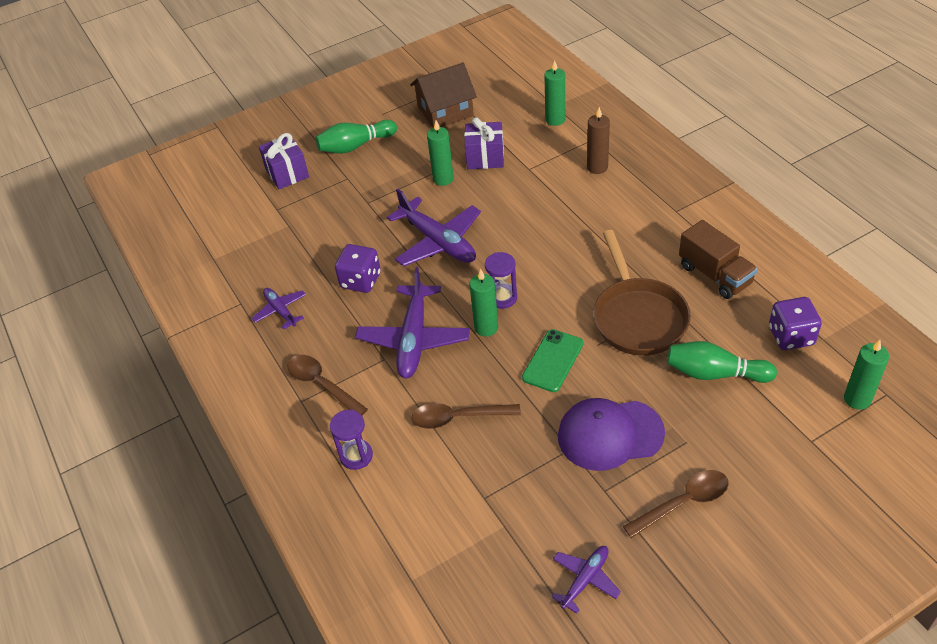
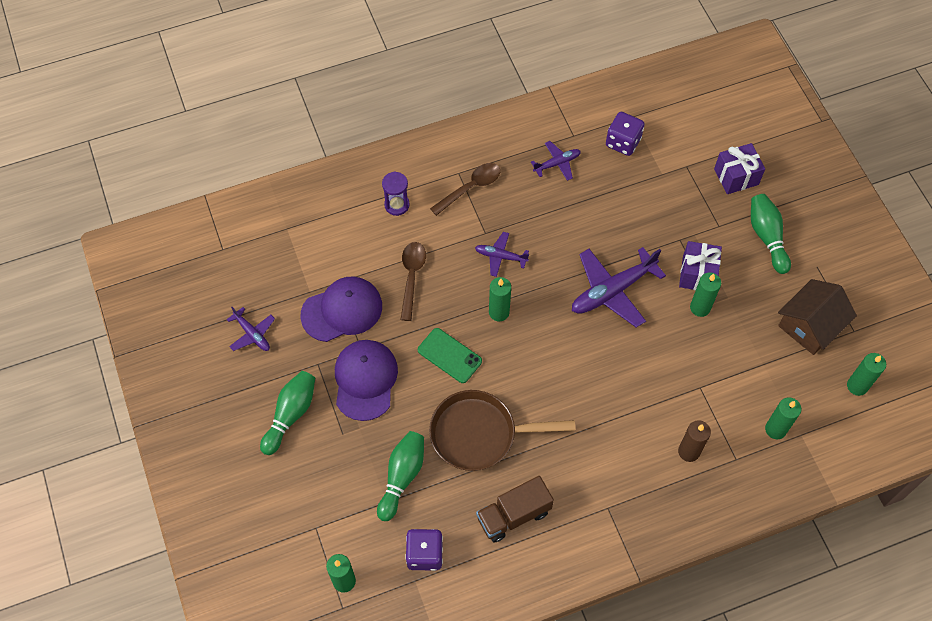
camera: 95 degrees right, 15 degrees up
purple dice [335,244,381,293] -> purple dice moved to [606,112,645,156]
purple plane [355,267,470,378] -> purple plane [475,232,529,277], size x0.54
brown house [410,62,477,128] -> brown house turned 60 degrees clockwise [778,279,857,355]
purple gift [464,117,504,169] -> purple gift moved to [679,241,722,290]
purple hourglass [485,252,517,309] -> none
brown spoon [623,470,729,538] -> green bowling pin [260,371,315,455]
none -> purple cap [300,277,382,342]
none -> green candle [847,353,886,396]

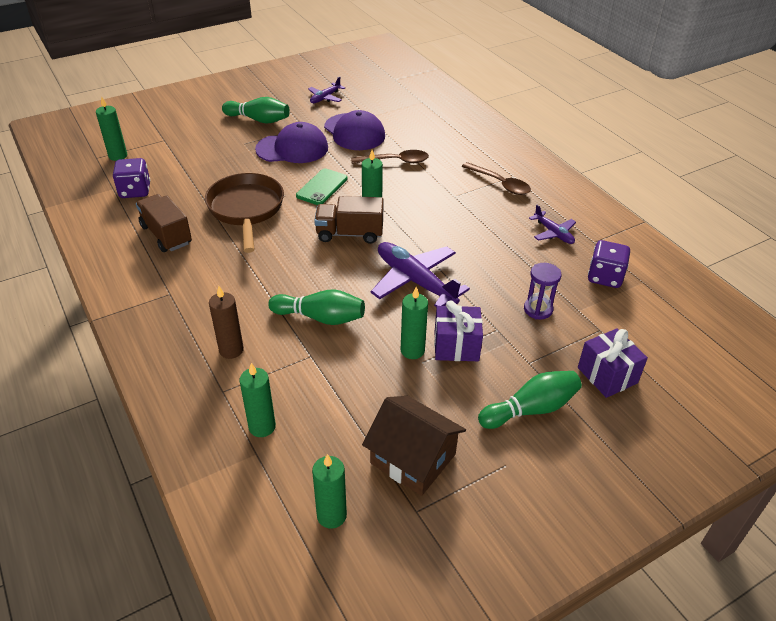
camera: 80 degrees right, 20 degrees down
green bowling pin [377,431,424,521] -> green bowling pin moved to [268,289,365,325]
purple hourglass [382,171,410,216] -> purple hourglass moved to [524,263,561,319]
purple plane [475,232,529,277] -> none
none -> brown truck [314,196,384,244]

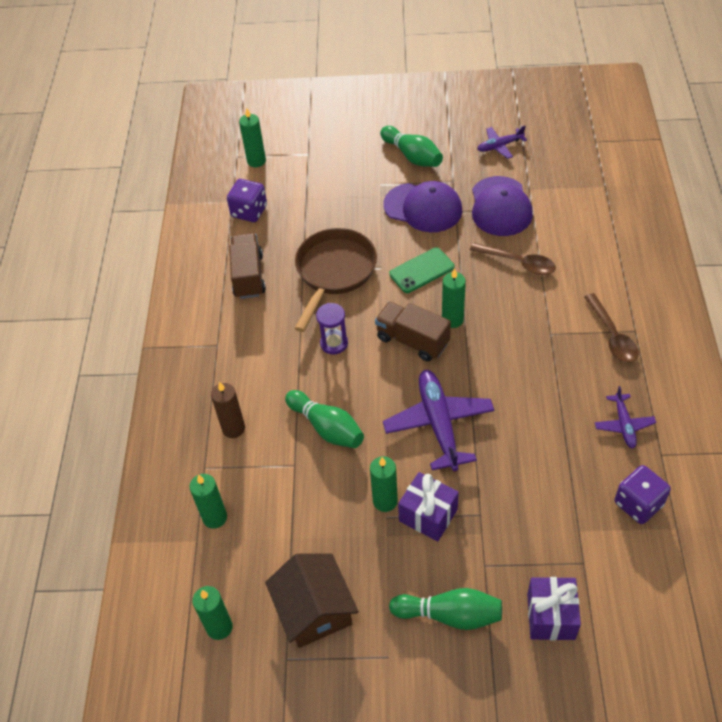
camera: 35 degrees right, 10 degrees up
purple hourglass [524,263,561,319] -> purple hourglass moved to [316,303,348,355]

